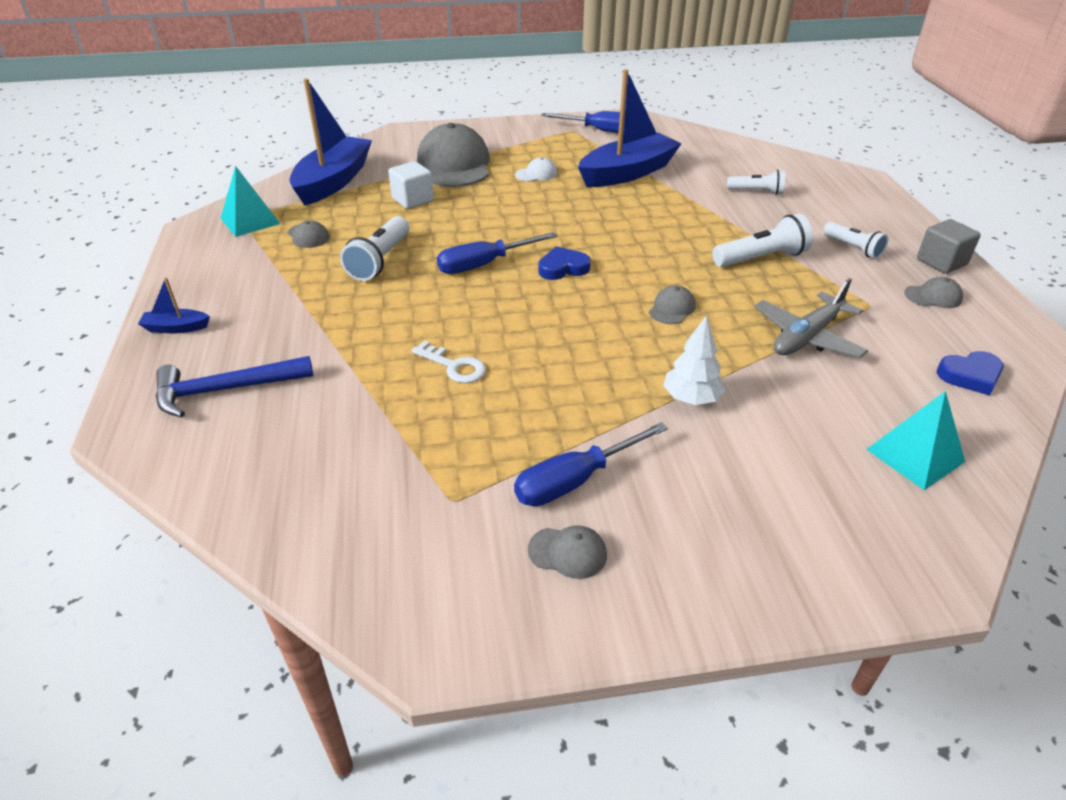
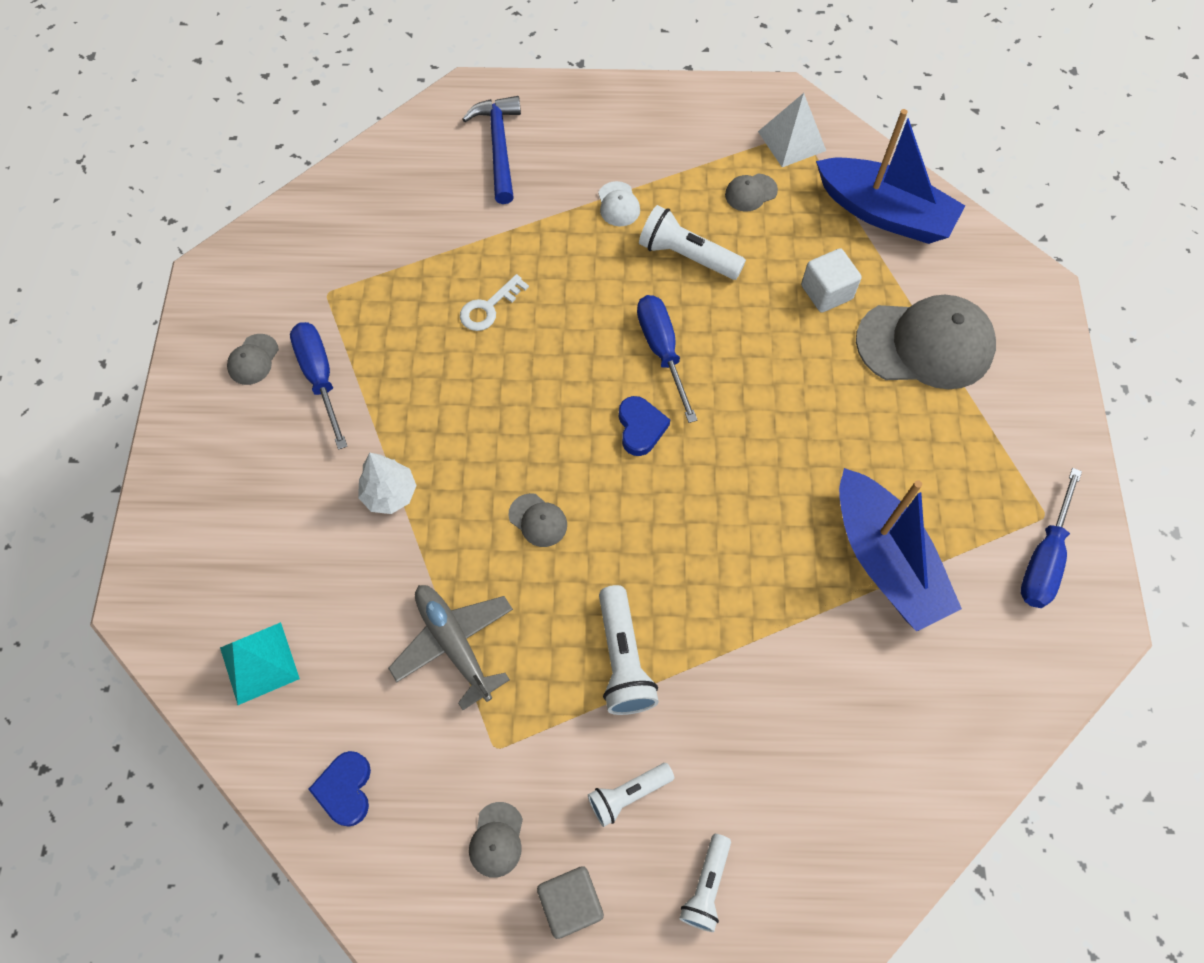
camera: 100 degrees right, 25 degrees up
blue boat [138,277,210,333] -> none
turquoise pyramid [221,166,280,237] -> white pyramid [758,93,826,167]
white cap [515,157,557,182] -> white cap moved to [598,181,640,226]
white flashlight [727,170,785,195] -> white flashlight moved to [679,834,731,932]

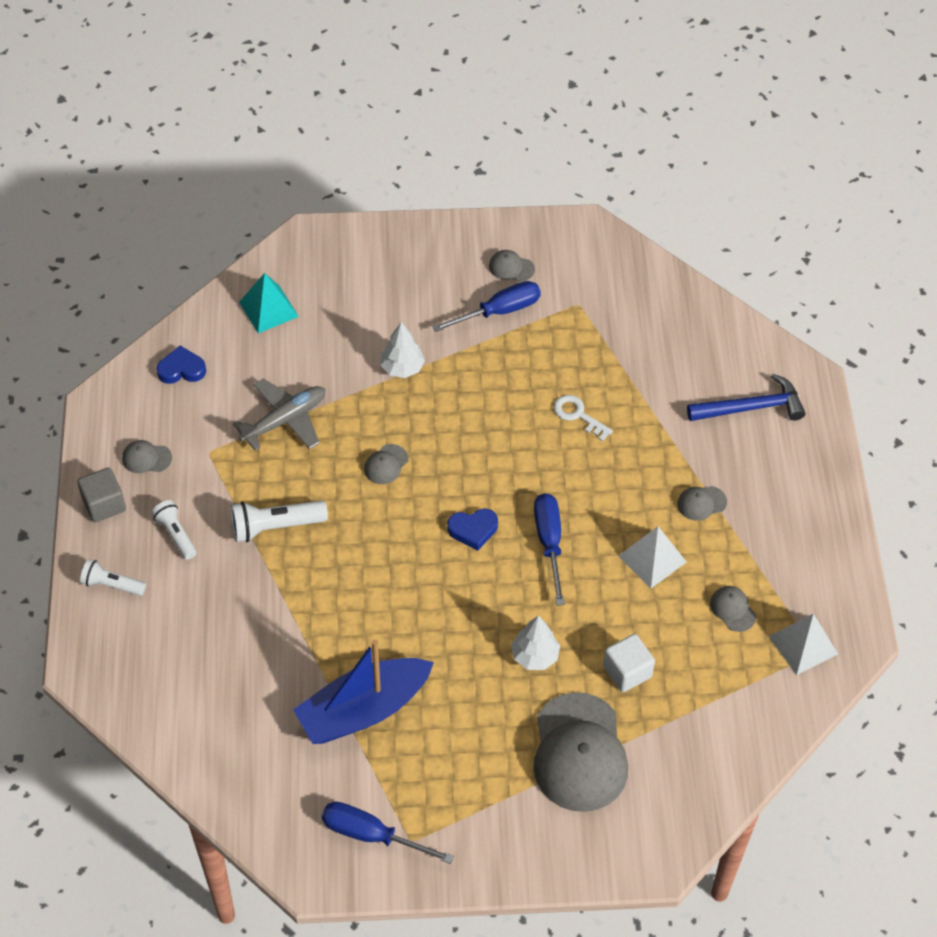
camera: 85 degrees right, 10 degrees down
white cap [598,181,640,226] -> grey cap [677,486,727,521]
blue screwdriver [637,295,698,423] -> blue screwdriver turned 75 degrees counterclockwise [534,493,565,606]
white flashlight [639,205,746,280] -> white pyramid [618,526,686,589]
blue boat [816,109,965,244] -> none
none -> white tree [511,615,560,670]

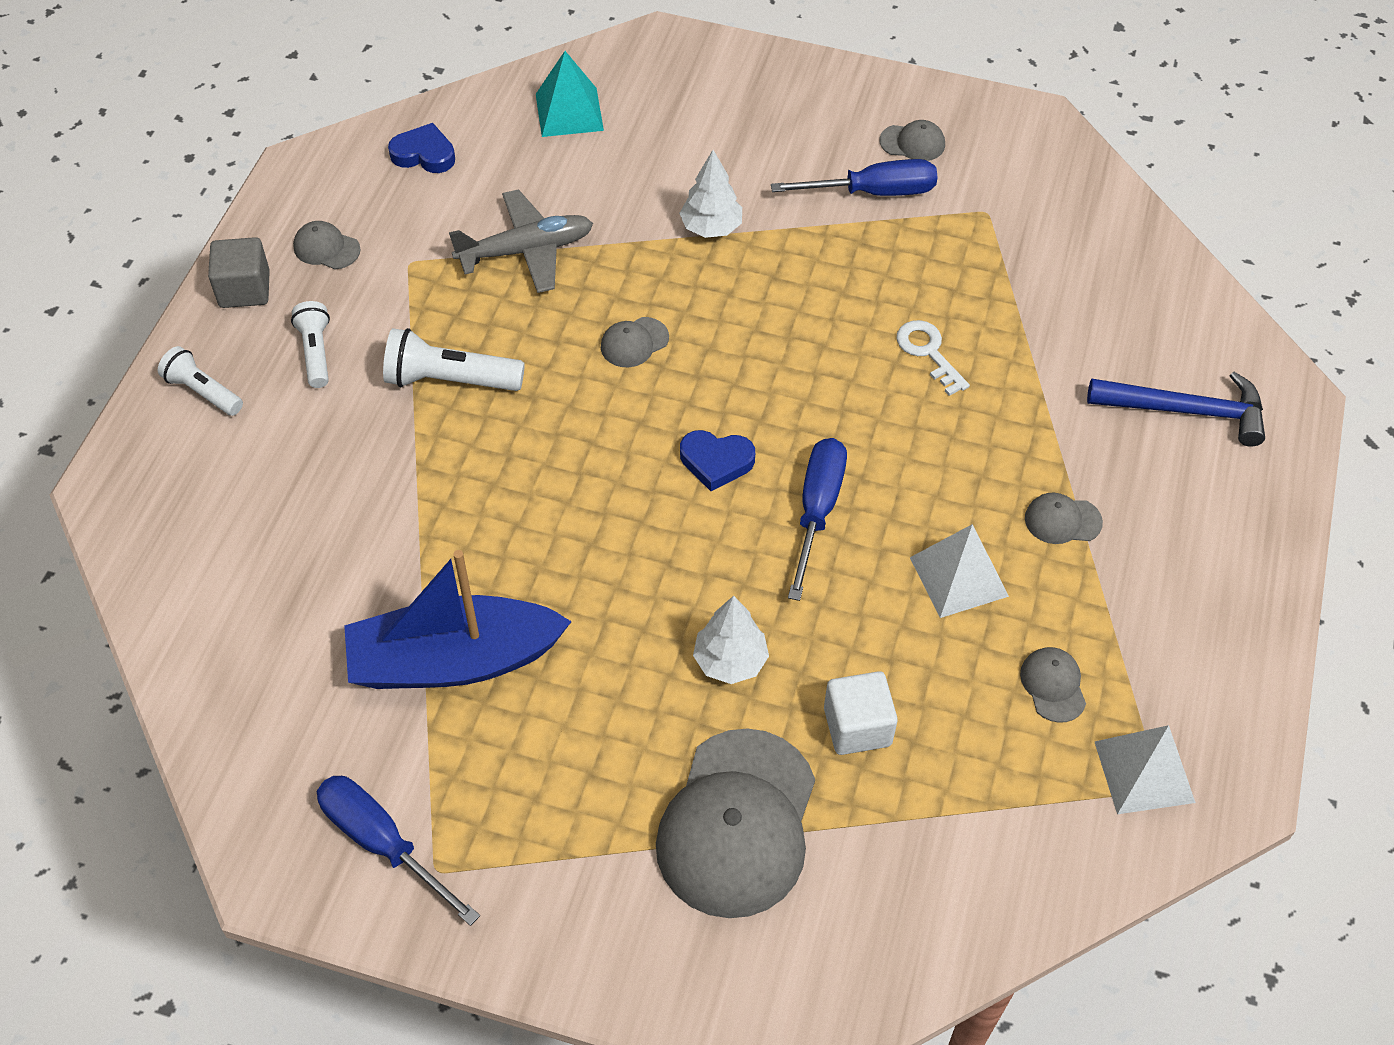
camera: 20 degrees right, 0 degrees up
grey cap [489,250,535,282] -> grey cap turned 150 degrees clockwise [879,120,945,161]

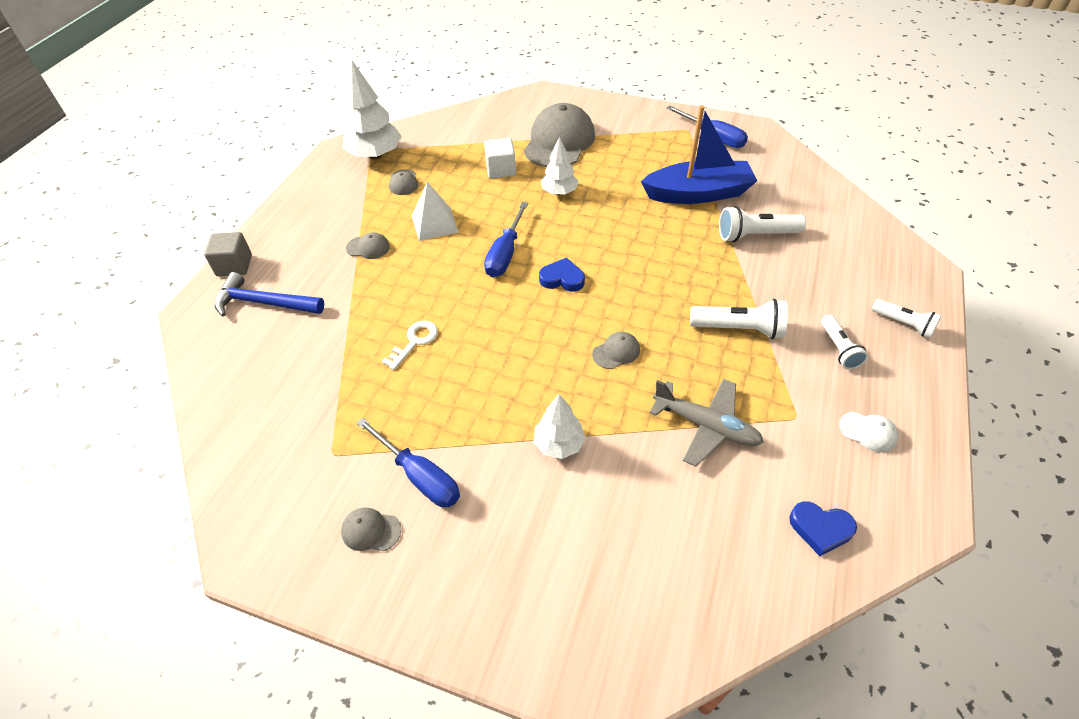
camera: 175 degrees left, 5 degrees down
grey cube [208,237,270,308] -> grey cube moved to [204,232,252,276]
grey cap [293,221,361,269] -> white cap [839,412,898,452]
grey plane [449,189,593,293] -> grey plane turned 135 degrees counterclockwise [649,379,764,467]
turquoise pyramid [536,51,604,137] -> none
blue screwdriver [771,159,938,196] -> blue screwdriver turned 135 degrees counterclockwise [357,418,460,507]
white key [896,320,970,396] -> white key turned 120 degrees counterclockwise [382,321,438,370]
white pyramid [1094,725,1196,814] -> white tree [343,61,402,160]
none -> white flashlight [719,206,806,242]

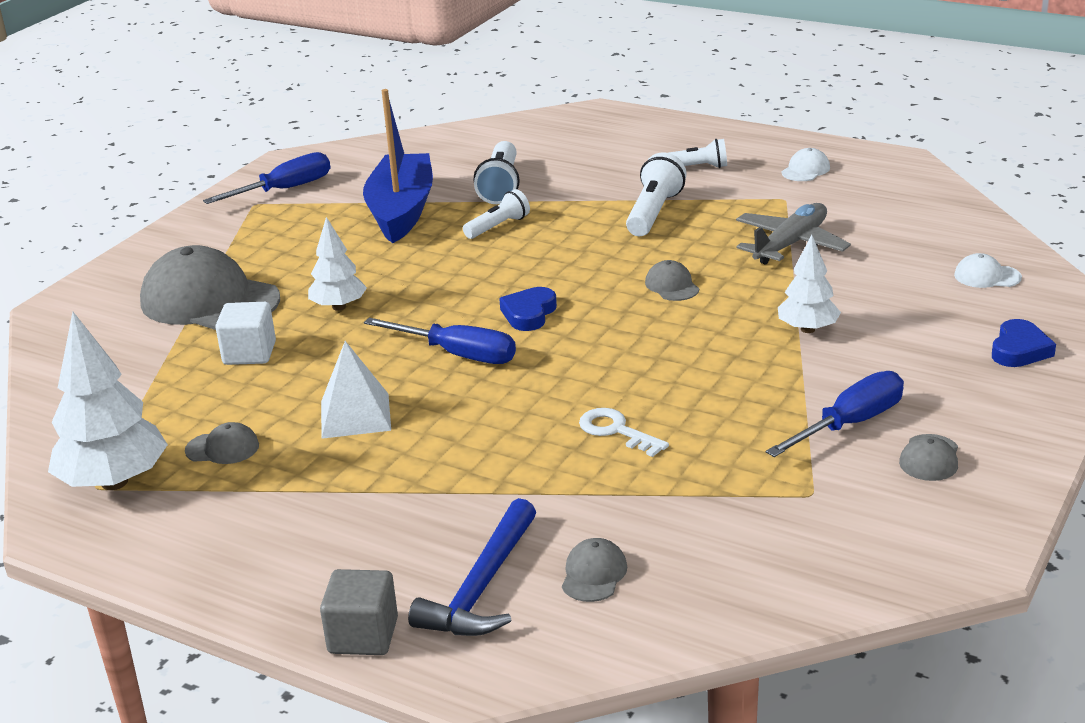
camera: 80 degrees left, 20 degrees down
grey cap [346,232,390,259] -> grey cap moved to [562,538,627,602]
blue heart [789,501,857,556] -> blue heart moved to [992,319,1056,367]
white flashlight [872,299,941,338] -> white flashlight moved to [463,189,530,239]
none -> white cap [954,253,1022,288]

